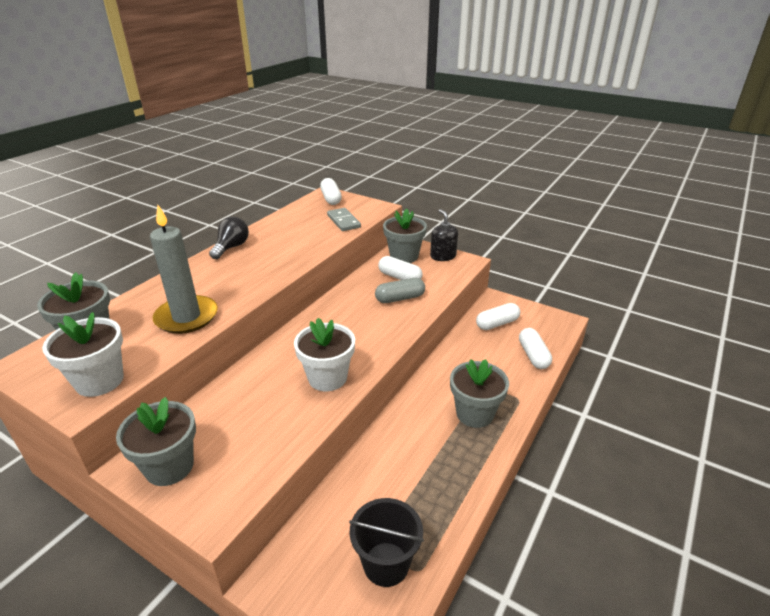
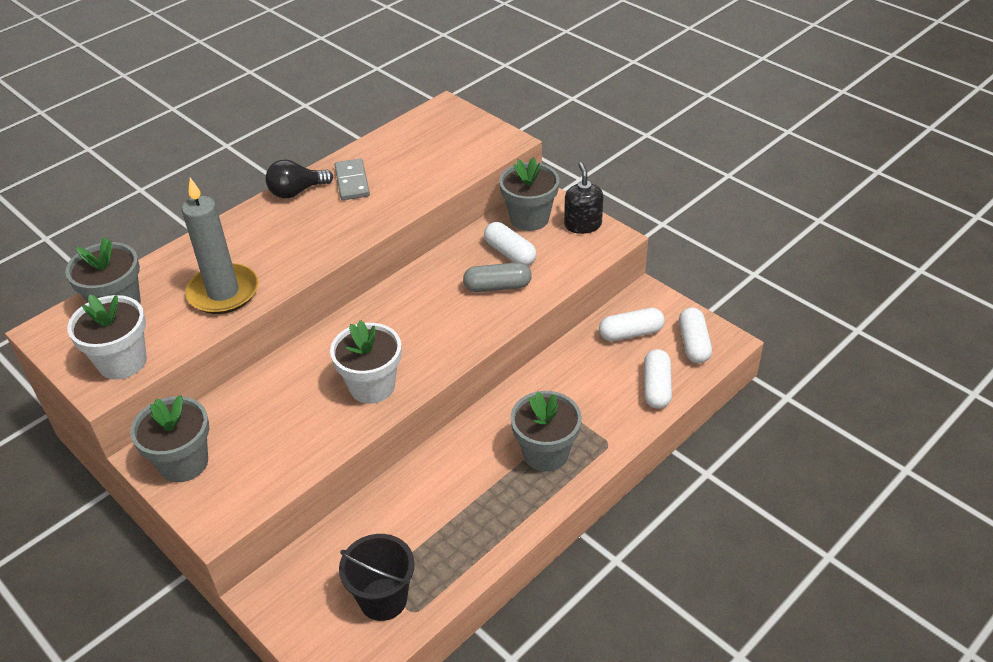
camera: 15 degrees right, 10 degrees up
black light bulb [209,217,249,259] -> black light bulb turned 150 degrees counterclockwise [265,160,333,198]
white capsule [320,178,342,205] -> white capsule moved to [679,307,712,363]
grey domino [327,208,361,231] -> grey domino moved to [335,158,370,200]

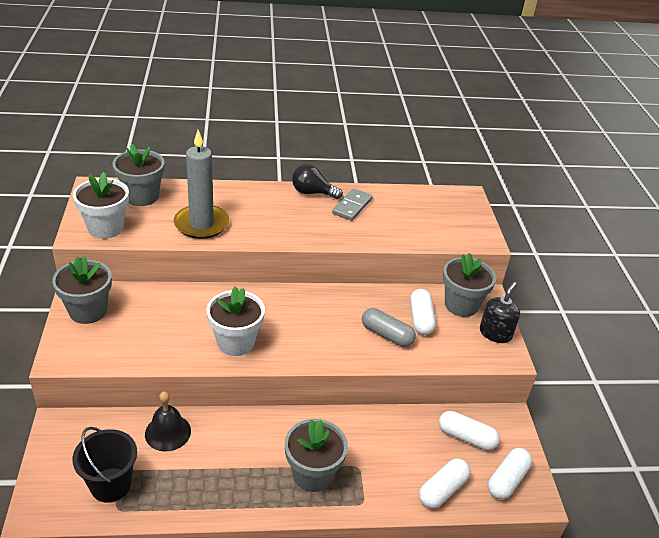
camera: 35 degrees right, 5 degrees down
none -> black bell [145,391,191,452]

